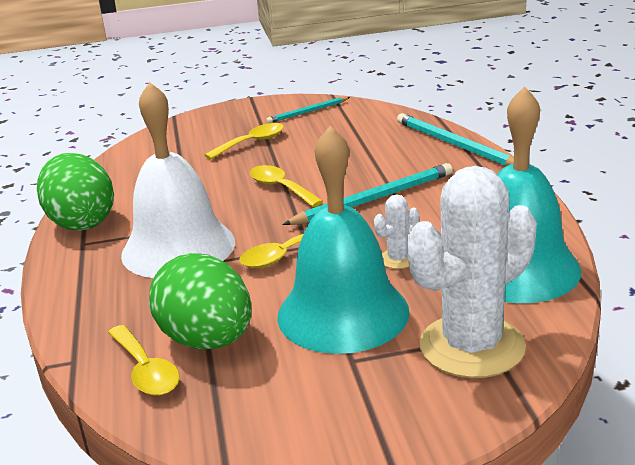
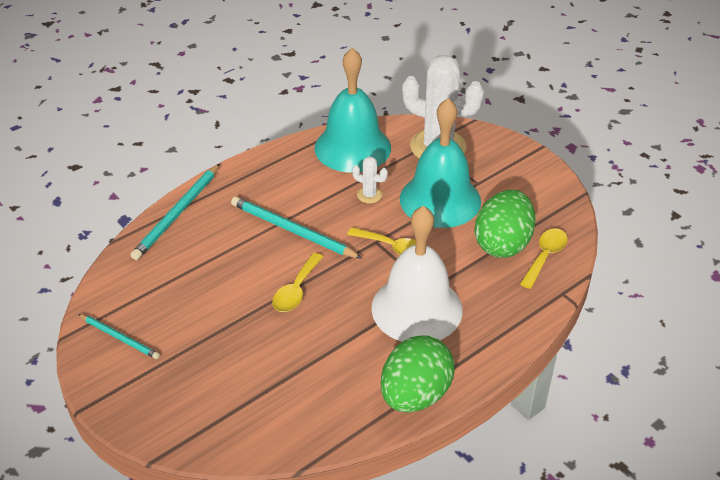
camera: 120 degrees left, 15 degrees up
yellow spoon [204,123,284,160] -> none

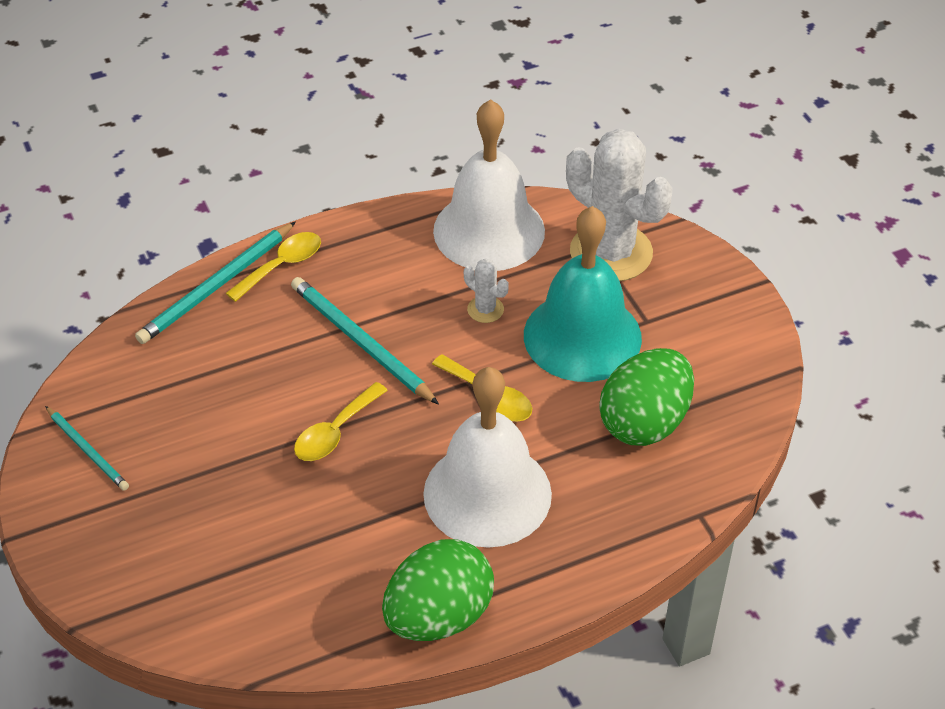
camera: 15 degrees right, 5 degrees up
turquoise bell [314,48,391,173] -> white bell [433,99,545,271]
yellow spoon [520,228,568,289] -> yellow spoon moved to [226,232,321,302]

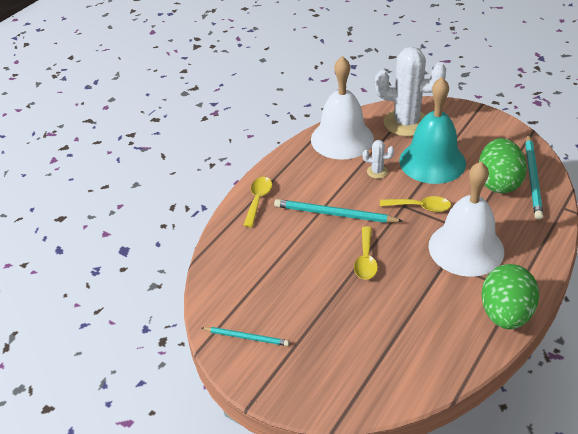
camera: 30 degrees left, 5 degrees down
turquoise pencil [135,221,296,344] -> turquoise pencil moved to [525,134,543,220]

